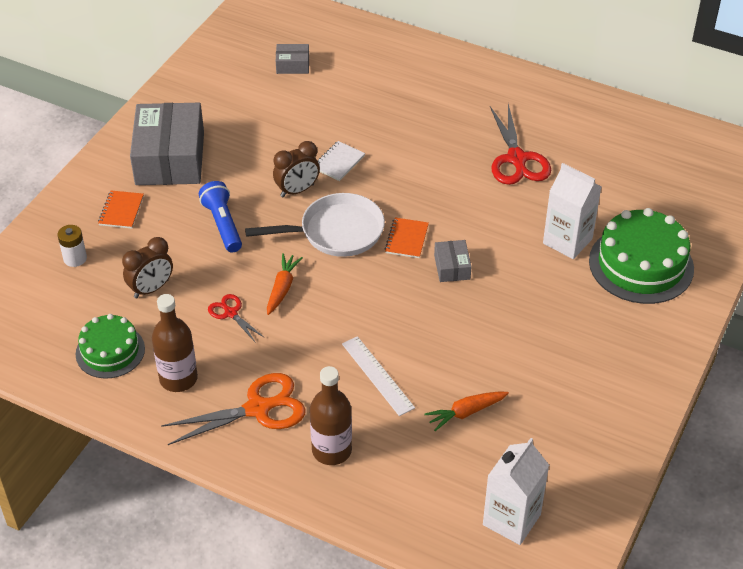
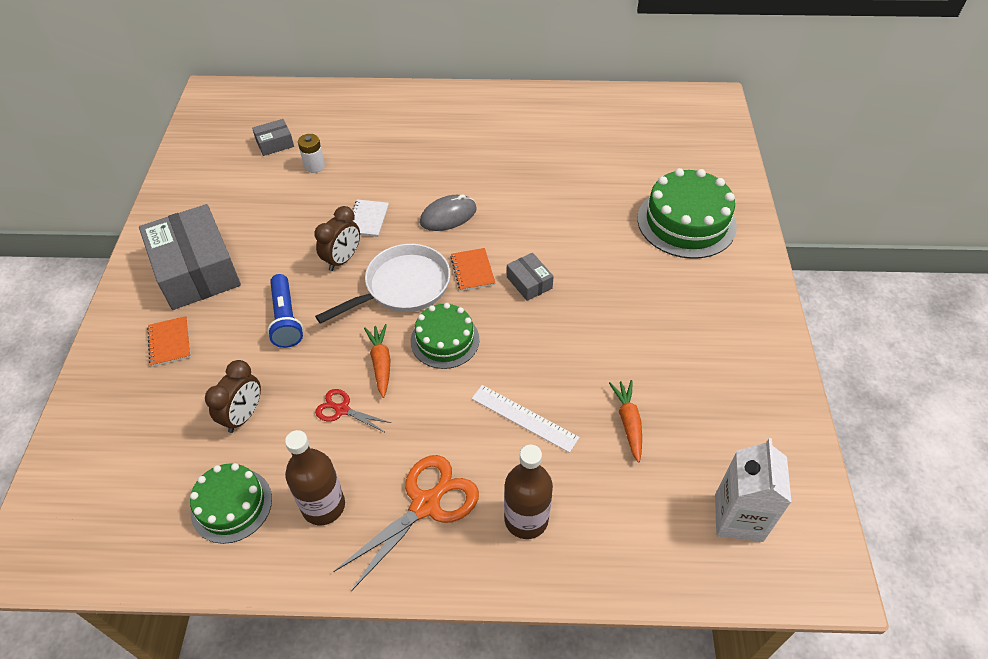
camera: 25 degrees left, 5 degrees up
white battery [57,225,87,267] -> white battery moved to [298,134,325,173]
blue flashlight [199,181,242,252] -> blue flashlight turned 150 degrees counterclockwise [267,274,303,348]
orange carrot [425,391,509,431] -> orange carrot turned 135 degrees clockwise [609,380,642,462]
red scissors [490,104,551,185] -> none
white carton [543,163,601,259] -> none
none -> green cake [411,303,480,369]
none -> grey mouse [420,195,477,231]

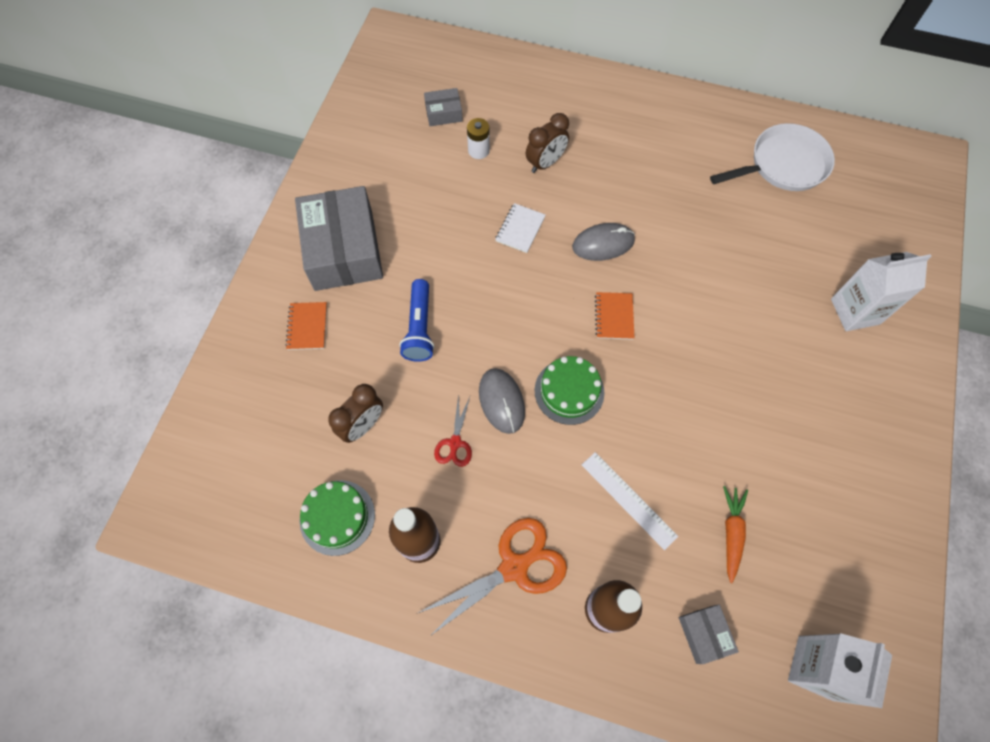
camera: 15 degrees right, 15 degrees up
brown clock [314,206,360,271] -> brown clock moved to [526,113,569,173]
white pan [315,244,450,324] -> white pan moved to [710,123,835,191]
red scissors [315,389,391,432] -> red scissors turned 120 degrees counterclockwise [434,394,472,467]
orange carrot [364,324,391,398] -> grey mouse [479,368,525,434]
grey box [507,253,554,301] -> grey box moved to [679,605,739,664]
green cake [637,168,737,259] -> white carton [831,252,932,331]

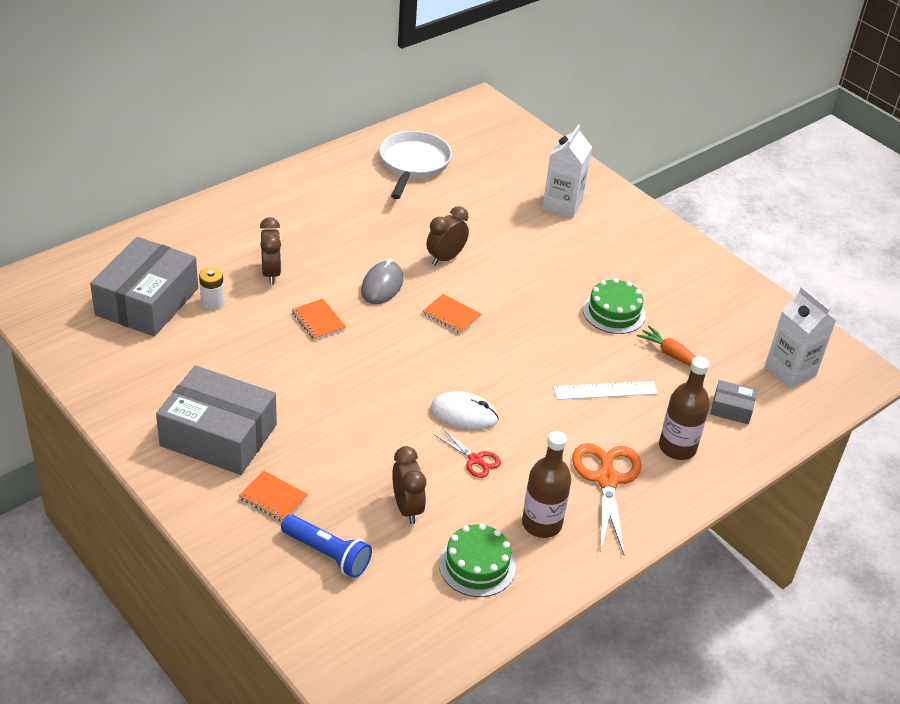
camera: 60 degrees left, 25 degrees down
blue flashlight [399,279,434,362] -> blue flashlight moved to [281,514,372,578]
grey box [424,88,463,126] -> grey box [90,237,198,336], size x2.24
grey mouse [479,368,525,434] -> white mouse [431,391,499,430]
white notebook [495,203,546,253] -> orange notebook [292,299,346,340]
green cake [535,356,605,425] -> green cake moved to [583,278,646,334]
none -> brown clock [427,206,469,265]

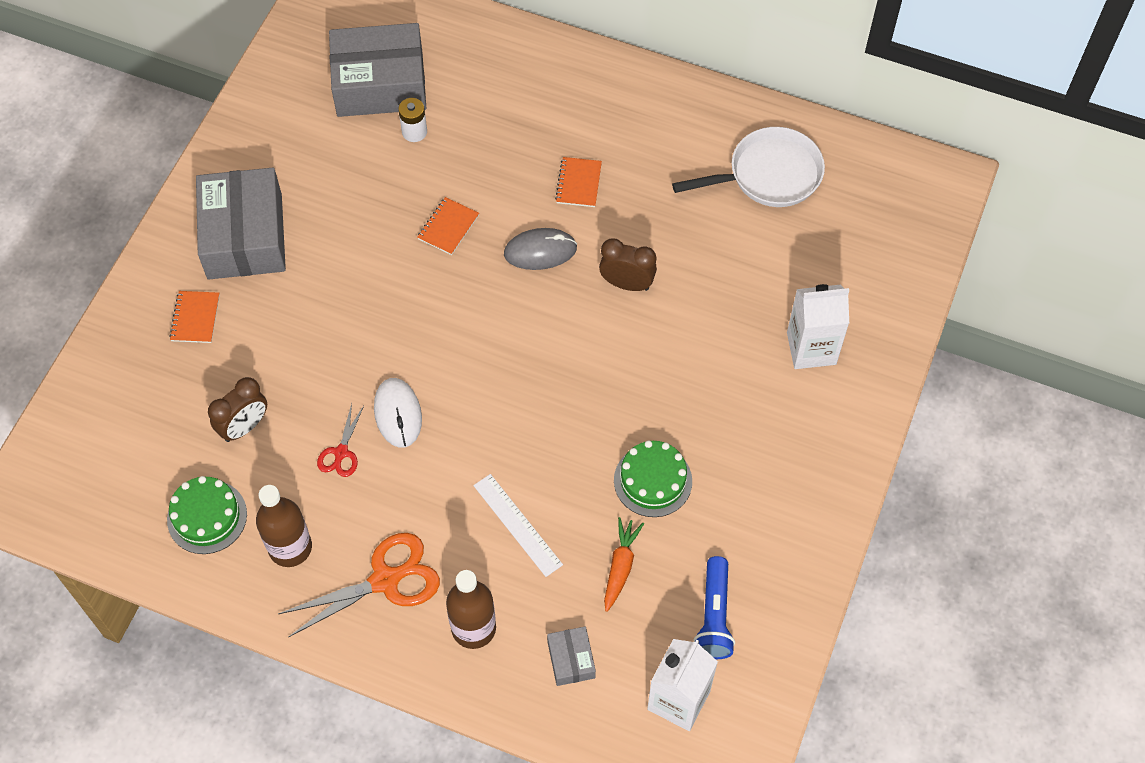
camera: 65 degrees right, 20 degrees up
brown clock [260,217,281,284] -> none
blue flashlight [281,514,372,578] -> blue flashlight moved to [694,556,735,659]
orange notebook [423,294,481,334] -> orange notebook moved to [555,157,602,207]

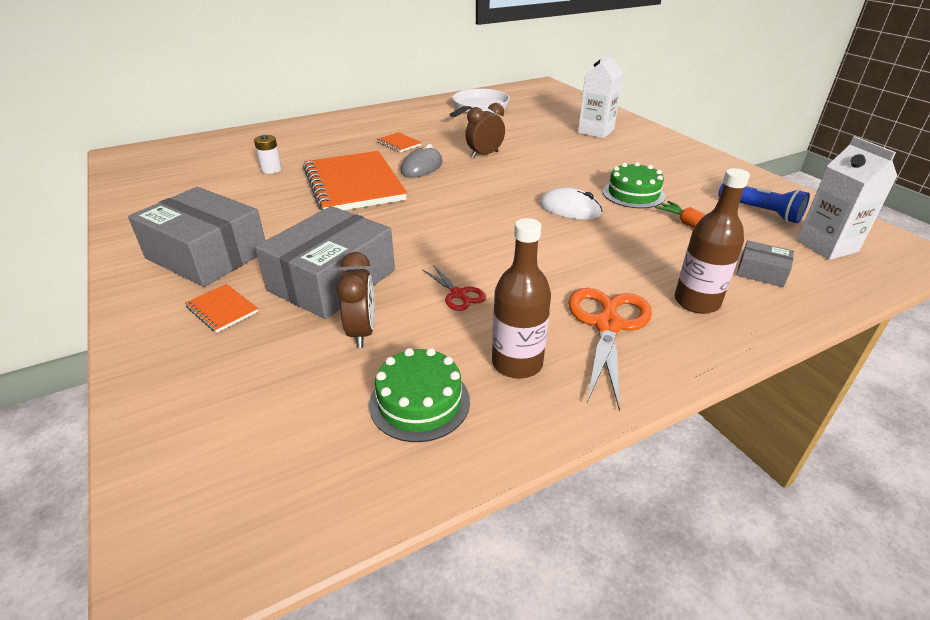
camera: 50 degrees left, 25 degrees down
grey box [329,23,426,117] -> grey box moved to [255,206,395,319]
white mouse [374,378,422,448] -> white mouse moved to [540,188,603,219]
orange notebook [417,197,479,255] -> orange notebook [303,151,407,210], size x2.45
white ruler [473,474,563,577] -> none

